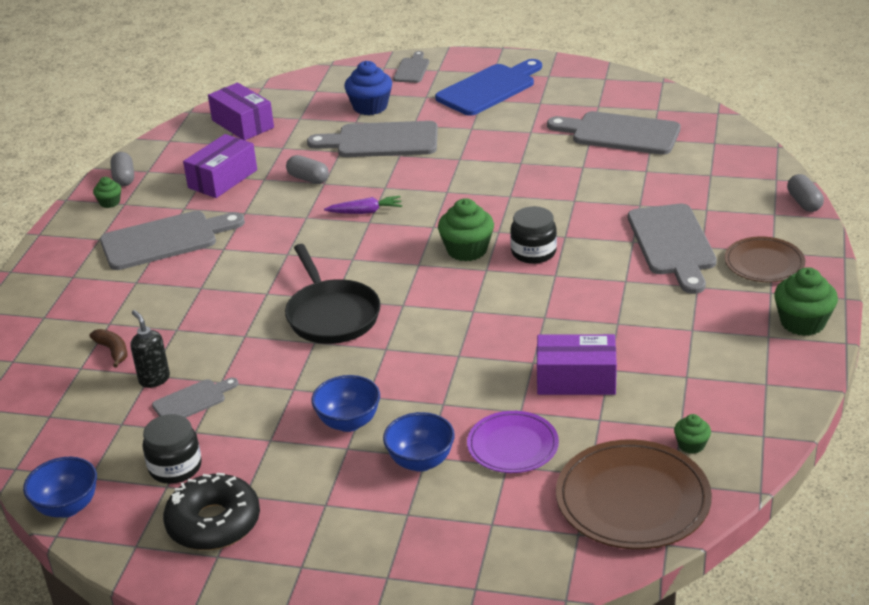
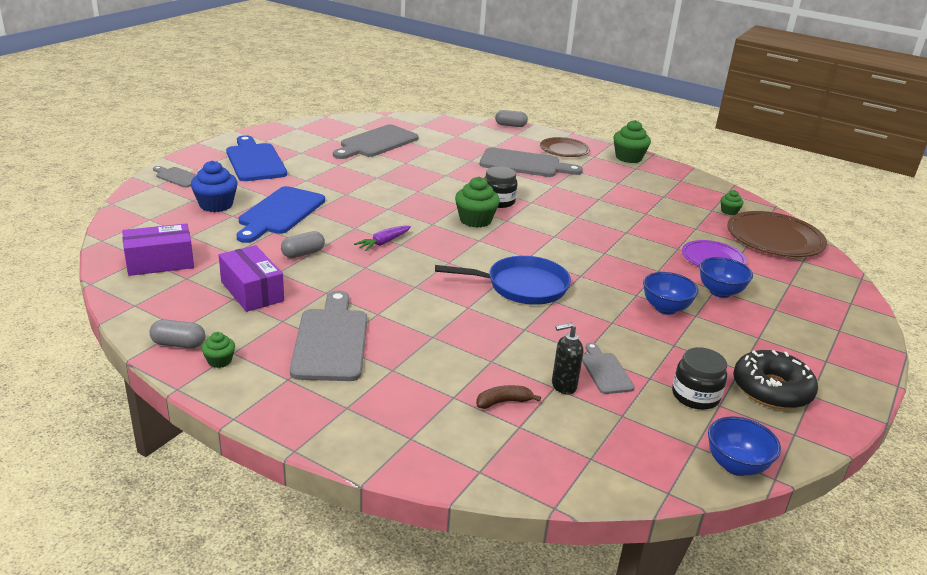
camera: 75 degrees left, 5 degrees down
black pan [285,244,381,344] -> blue pan [435,256,571,305]
grey cutting board [307,121,438,157] -> blue cutting board [237,186,325,243]
purple carrot [324,196,402,214] -> purple carrot turned 150 degrees counterclockwise [354,226,411,251]
purple box [537,334,617,395] -> none

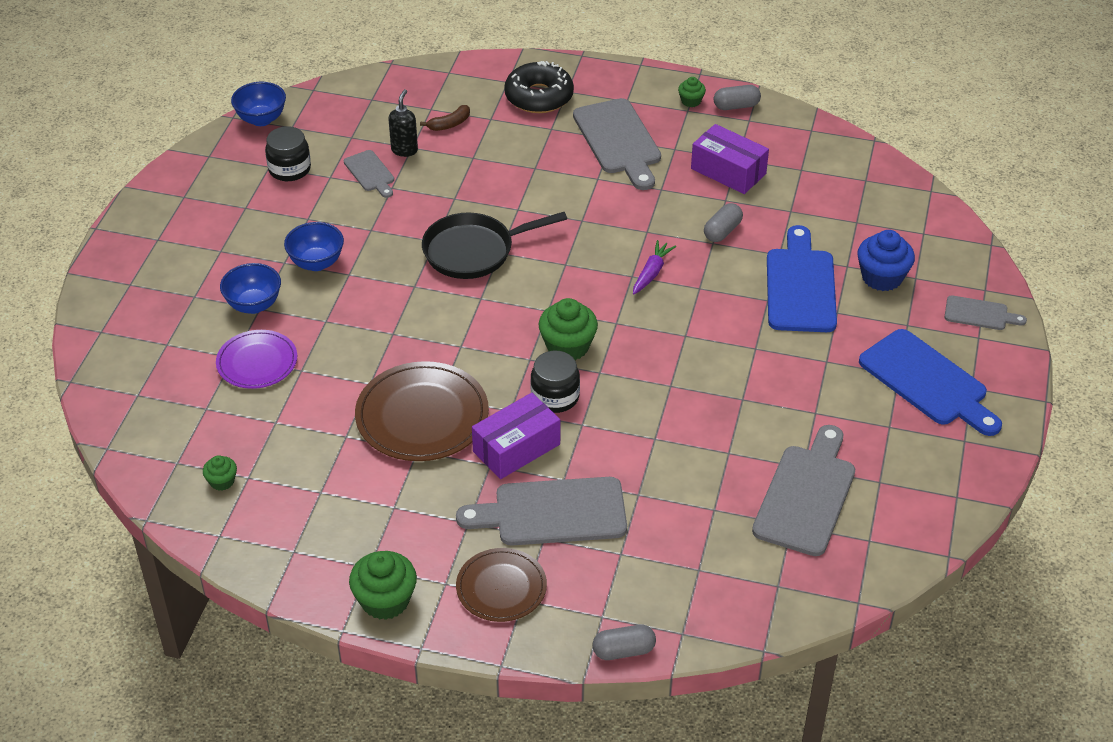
camera: 165 degrees right, 15 degrees up
purple box [122,223,194,276] -> purple box moved to [472,393,560,479]
blue pan [435,256,571,305] -> black pan [422,212,567,279]
black soap dispenser [552,323,583,395] -> black soap dispenser turned 45 degrees counterclockwise [388,89,418,157]
brown plate [727,211,827,257] -> brown plate moved to [355,361,489,461]
black donut [733,350,818,409] -> black donut moved to [504,61,574,113]

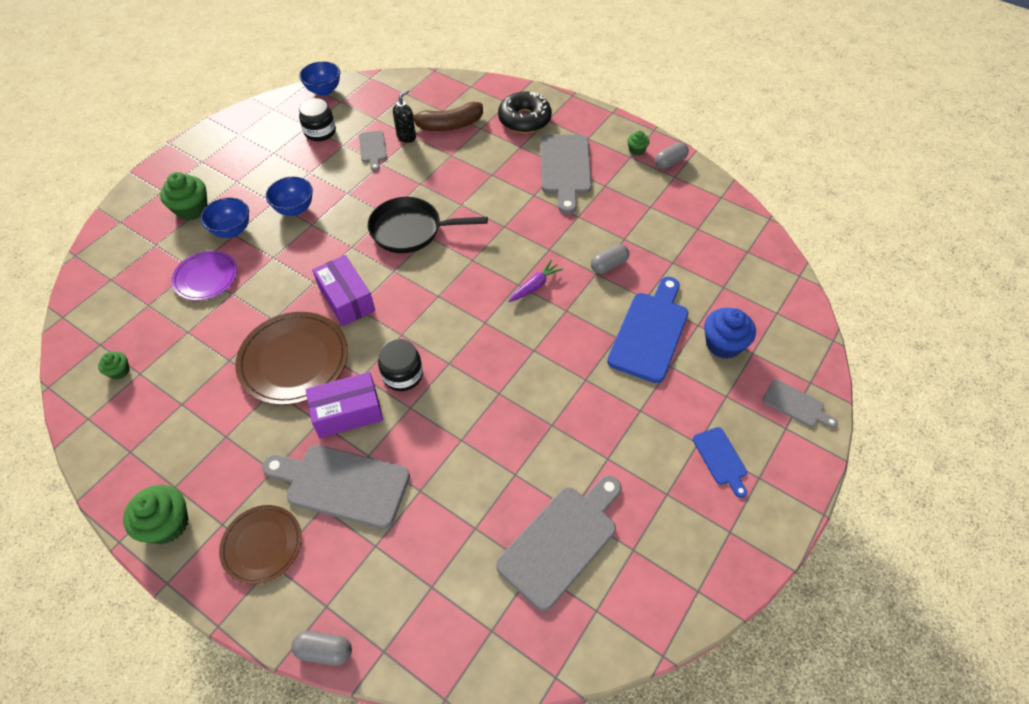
camera: 20 degrees right, 10 degrees up
brown banana [420,105,470,131] -> brown banana [413,102,483,131], size x1.86
green cupcake [538,298,598,360] -> green cupcake moved to [160,172,208,221]
purple box [691,124,769,194] -> purple box moved to [312,255,375,326]
grey capsule [714,85,761,110] -> grey capsule turned 45 degrees counterclockwise [655,142,689,169]
blue cutting board [859,329,1002,436] -> blue cutting board [693,427,747,498], size x0.53

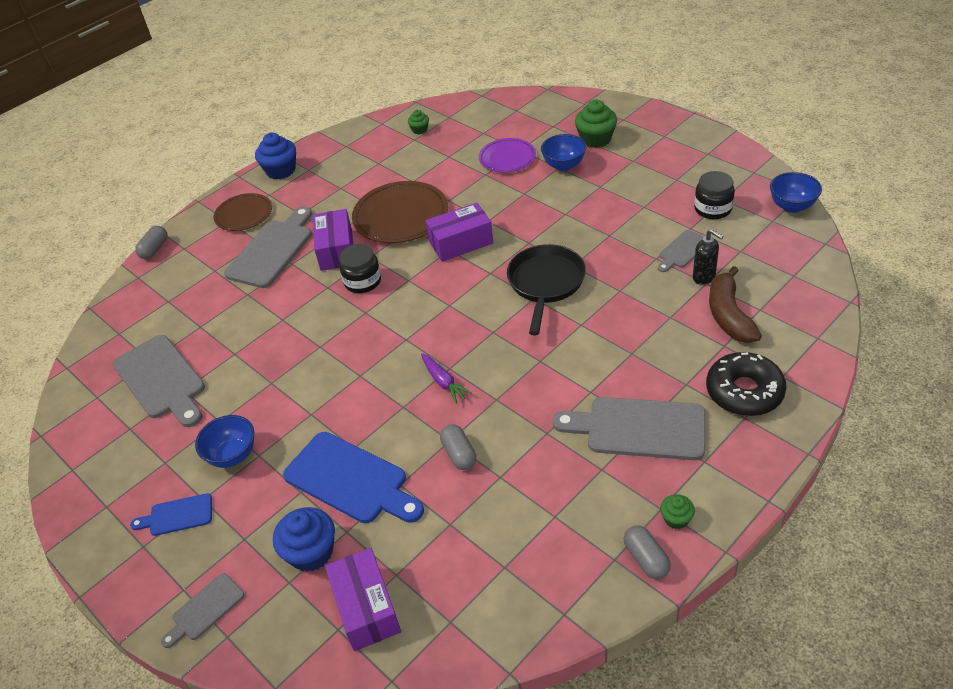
camera: 105 degrees right, 10 degrees down
green cupcake [123,485,188,544] -> blue cupcake [255,132,296,179]
blue bowl [266,177,313,216] -> blue bowl moved to [195,415,254,468]
grey cutting board [359,131,387,171] -> grey cutting board turned 45 degrees counterclockwise [658,230,704,272]
none -> purple box [325,548,401,651]

